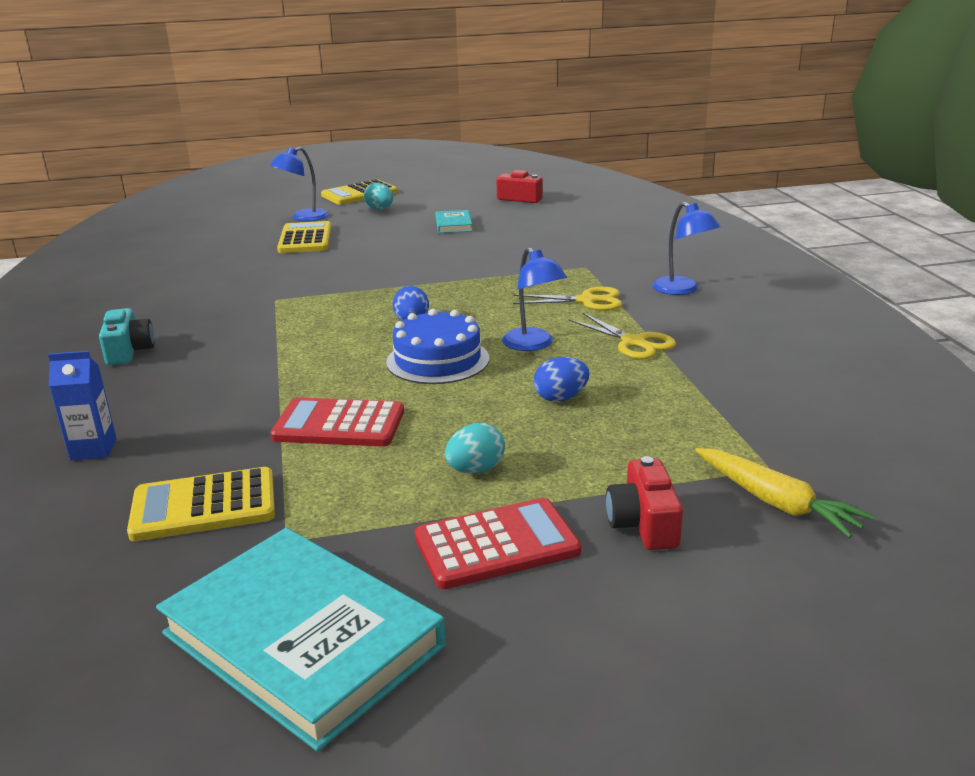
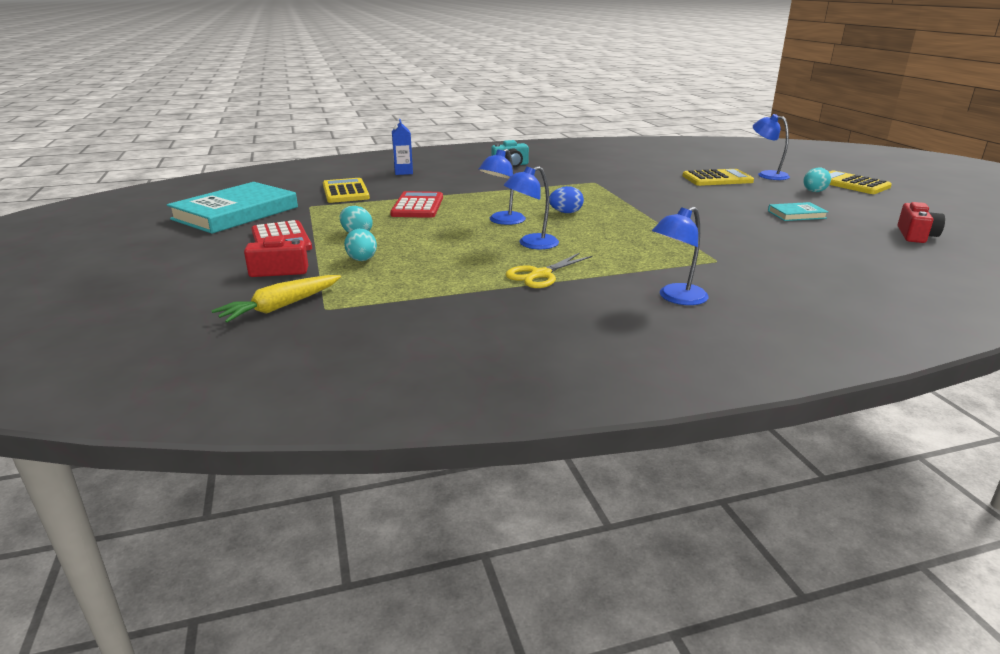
camera: 85 degrees right, 0 degrees up
blue cake [386,309,489,384] -> blue lamp [478,149,526,225]
yellow scissors [513,287,622,311] -> none
blue egg [534,357,589,402] -> none
none -> turquoise egg [344,229,377,261]

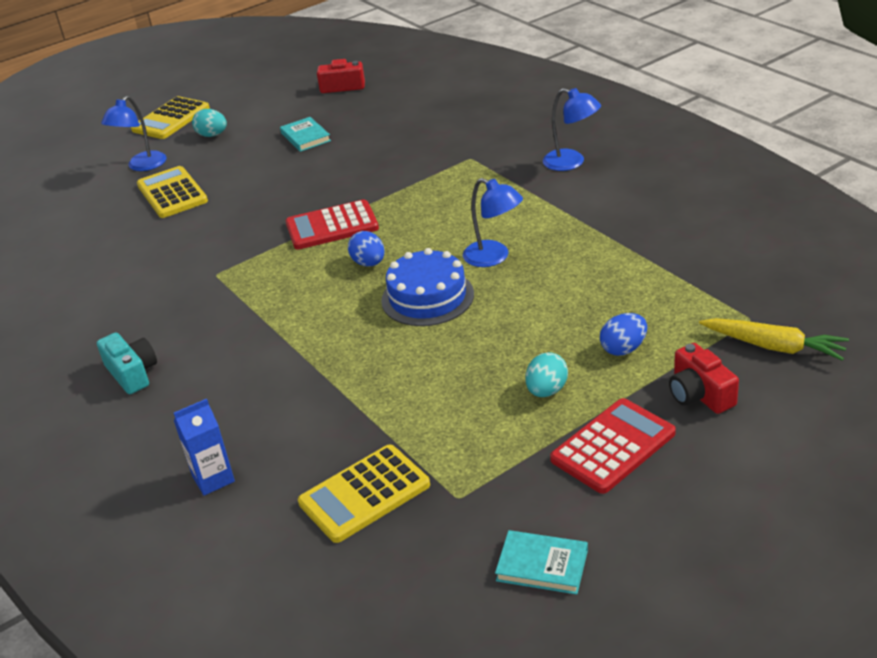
camera: 105 degrees left, 10 degrees up
turquoise book [167,182,298,234] -> turquoise book [495,530,588,595], size x0.45
turquoise egg [344,229,377,261] -> blue egg [600,313,647,356]
red calculator [390,191,443,218] -> red calculator moved to [286,199,379,249]
blue lamp [478,149,526,225] -> blue cake [381,248,474,326]
yellow scissors [506,253,593,288] -> none

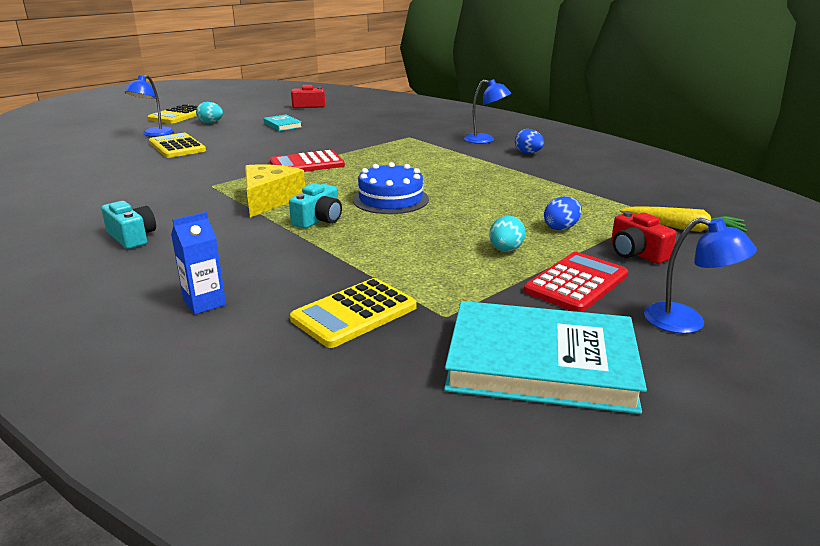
camera: 10 degrees left, 10 degrees down
blue egg [348,231,385,266] -> blue egg moved to [515,129,544,154]
blue lamp [463,178,523,267] -> blue lamp moved to [644,218,757,334]
turquoise book [495,530,588,595] -> turquoise book [444,301,647,414], size x2.20
none -> yellow cheese [245,164,305,218]
none -> turquoise camera [289,183,342,229]

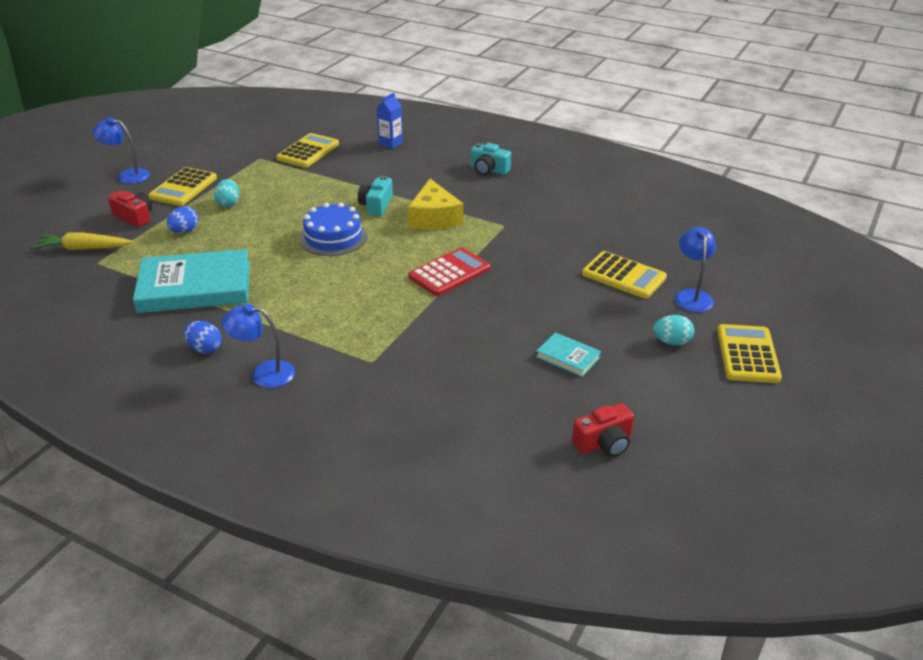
camera: 160 degrees right, 10 degrees up
turquoise book [444,301,647,414] -> turquoise book moved to [133,249,250,313]
red calculator [524,252,628,312] -> yellow calculator [148,167,217,206]

